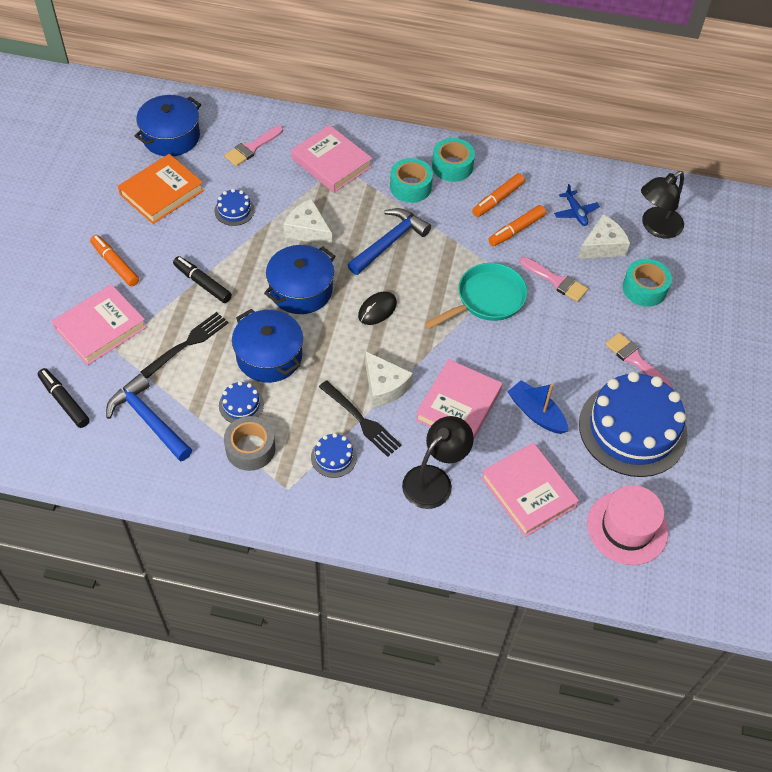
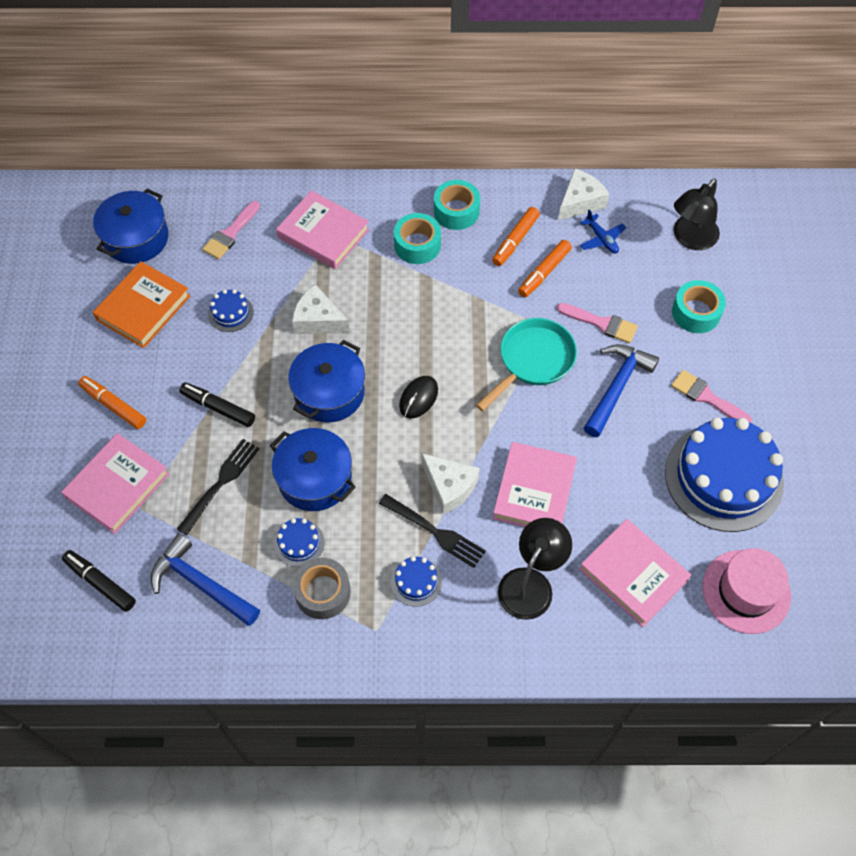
camera: 10 degrees left, 5 degrees up
blue hammer [348,208,431,275] -> blue hammer moved to [584,344,659,437]
blue boat [507,380,568,434] -> none
white cheese [578,214,630,259] -> white cheese moved to [558,168,609,220]

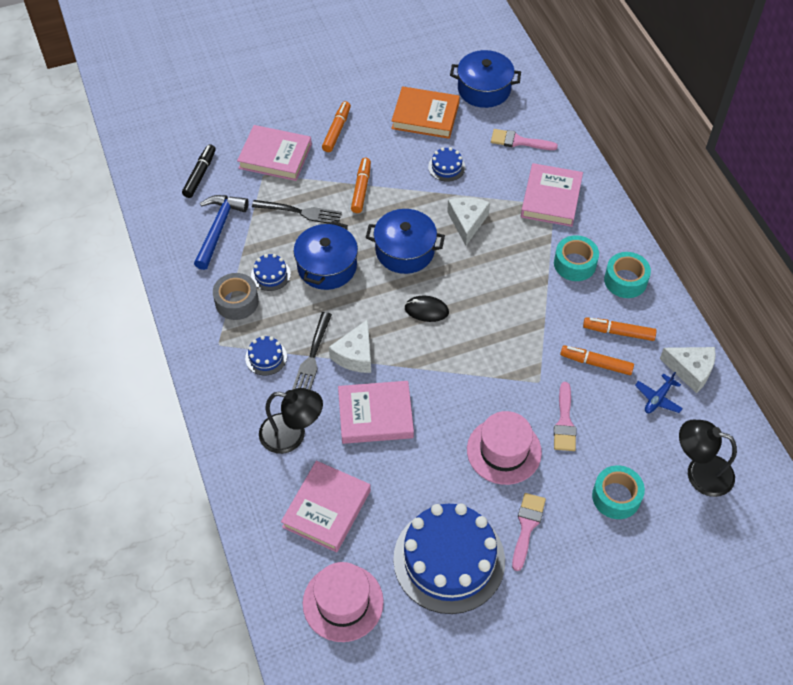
camera: 70 degrees right, 5 degrees down
black marker [179,383,255,427] -> orange marker [351,158,371,213]
turquoise pan [476,318,577,411] -> none
blue hammer [584,344,659,437] -> pink hat [467,411,542,485]

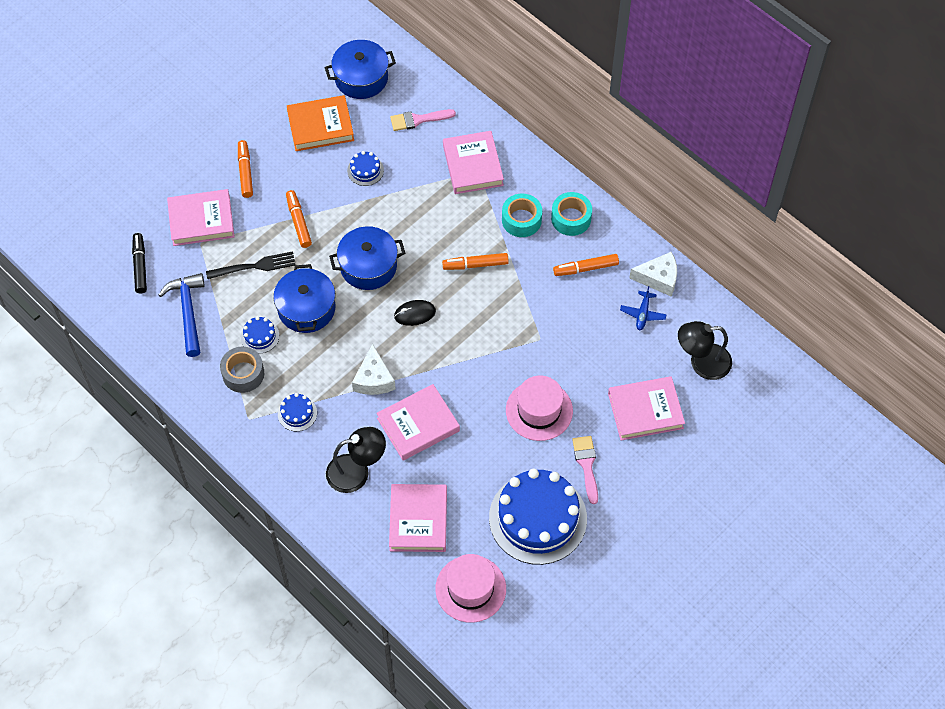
camera: 25 degrees left, 5 degrees up
black fork [292,312,332,390] -> none
white cheese [447,197,490,246] -> none
pink brush [554,382,576,451] -> none
orange marker [560,345,634,375] -> orange marker moved to [442,253,509,270]
turquoise tape [592,465,645,519] -> pink book [608,376,685,440]

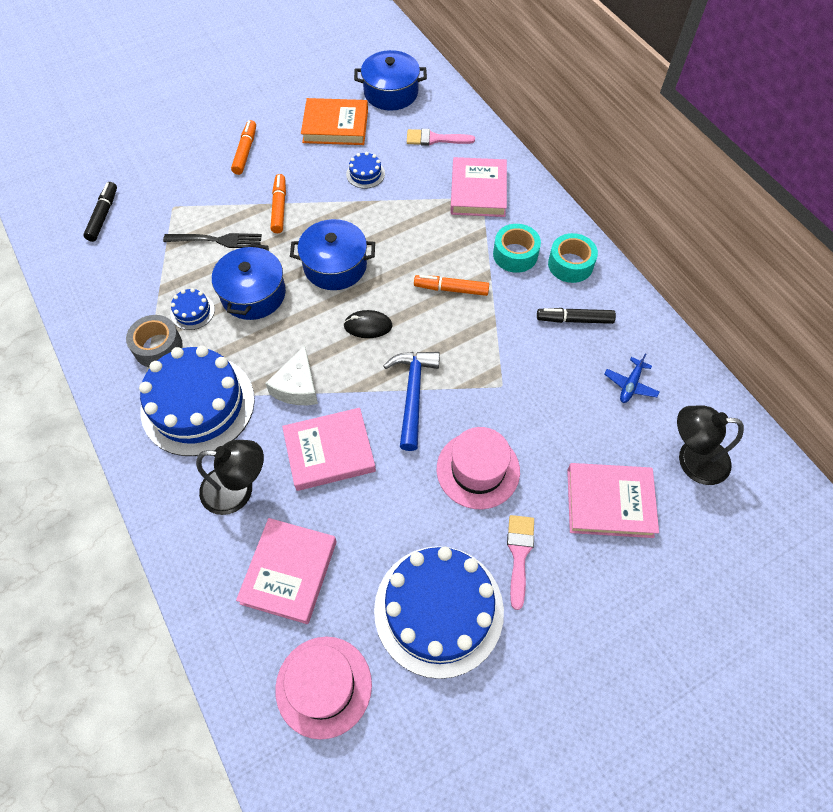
camera: 15 degrees right, 0 degrees up
blue hammer [159,273,205,357] -> blue hammer moved to [383,352,440,451]
pink book [167,189,235,246] -> none
blue cake [278,393,317,431] -> blue cake [139,346,255,456], size x2.40
orange marker [553,254,619,276] -> black marker [537,308,616,324]
white cheese [629,251,677,296] -> none

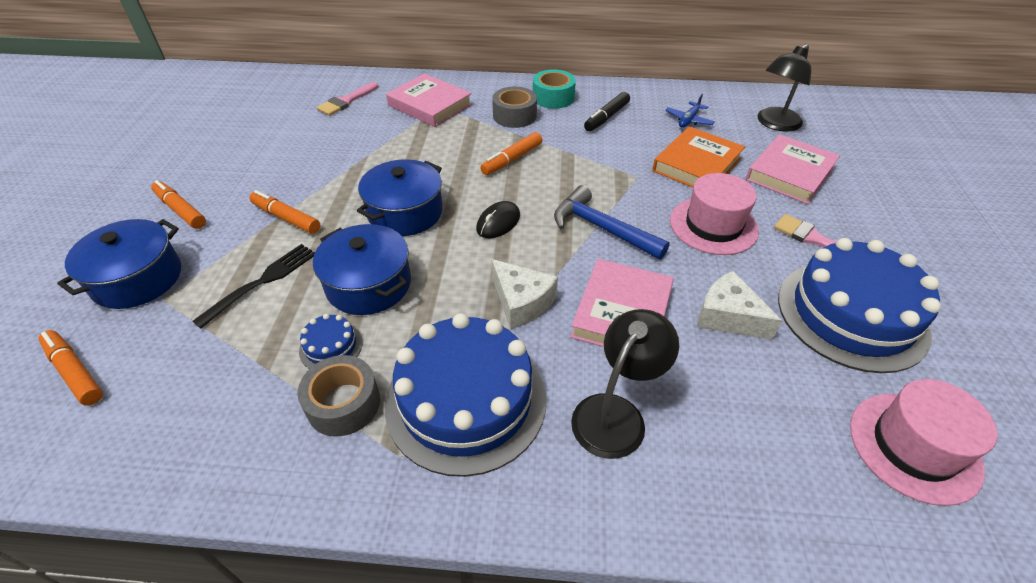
camera: 55 degrees left, 15 degrees down
black marker [83,182,117,242] -> orange marker [38,330,103,406]
pink book [236,518,337,624] -> none
orange book [301,98,368,145] -> orange book moved to [652,126,745,188]
blue cake [346,152,385,189] -> none
blue pot [354,50,427,111] -> blue pot moved to [57,219,181,309]
turquoise tape [493,224,541,273] -> grey tape [492,87,537,128]
blue plane [604,353,659,403] -> blue plane turned 60 degrees clockwise [665,94,715,128]
none -> white cheese [697,271,783,340]

